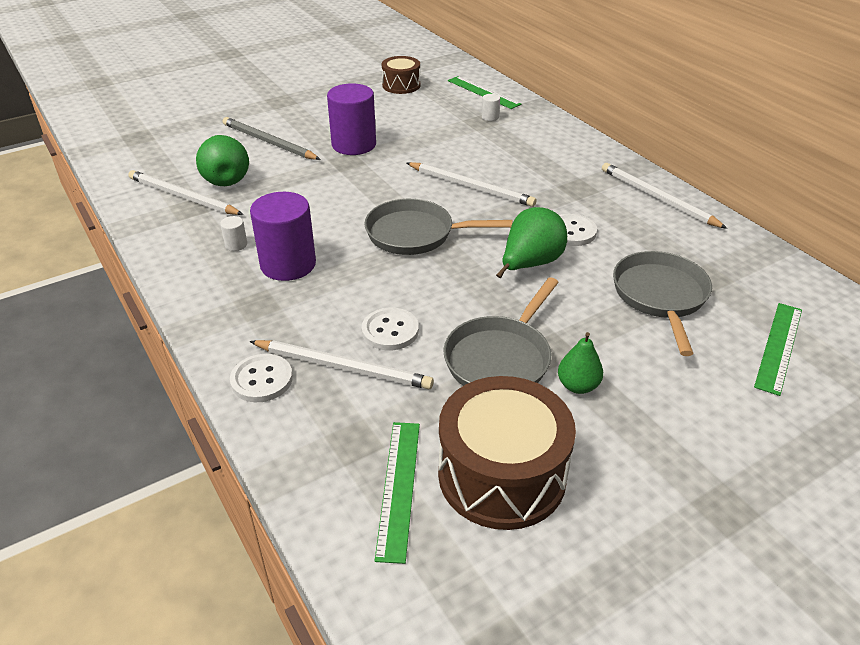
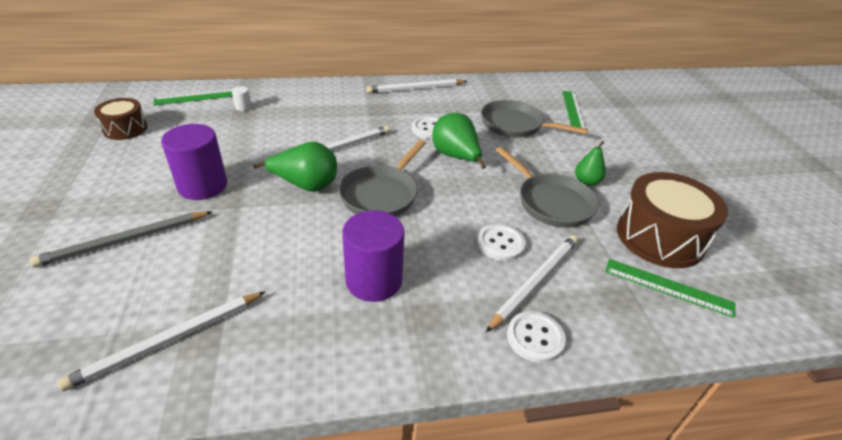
camera: 70 degrees left, 0 degrees up
green pear [196,135,249,186] -> green pear moved to [253,142,337,192]
white cylinder [220,216,247,251] -> none
green ruler [754,303,802,396] -> green ruler turned 45 degrees clockwise [562,91,586,128]

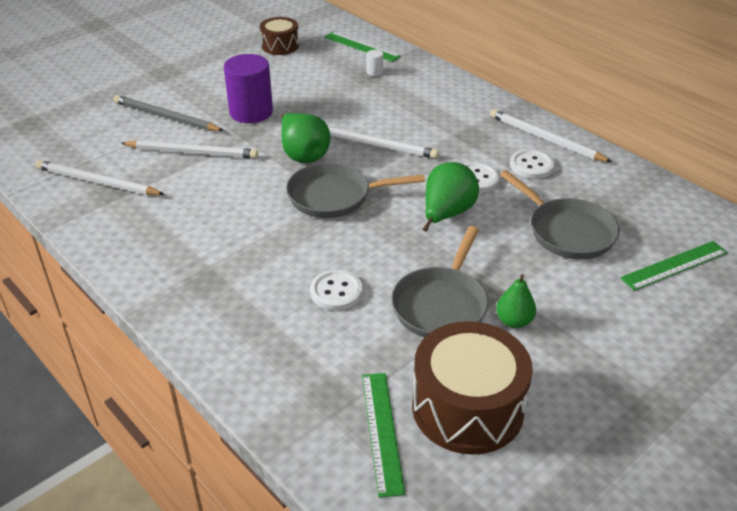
camera: 60 degrees right, 0 degrees up
purple cylinder [342,210,404,302] -> none
grey pan [481,100,588,137] -> grey pan turned 150 degrees clockwise [500,170,620,259]
white pencil [486,235,578,332] -> white pencil moved to [121,140,258,159]
white button [507,311,566,363] -> white button moved to [510,149,555,179]

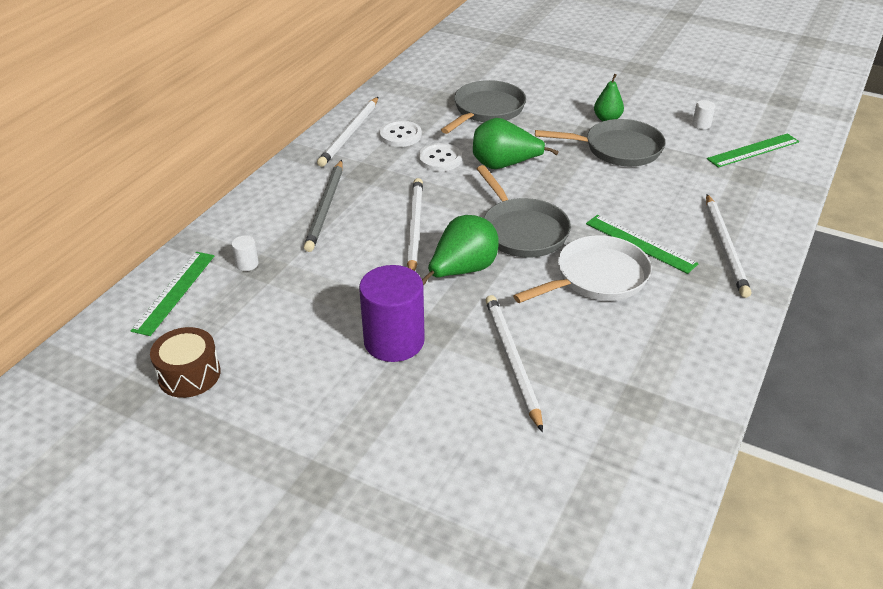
camera: 110 degrees left, 0 degrees up
white pencil [36,160,165,195] -> white pencil moved to [706,194,751,298]
grey pencil [114,95,224,131] -> grey pencil moved to [304,160,343,252]
white button [310,270,363,310] -> none
brown drum [412,321,533,455] -> white cylinder [692,100,715,129]
green ruler [620,241,728,291] -> green ruler moved to [586,215,699,274]
none -> white pan [513,235,652,303]

